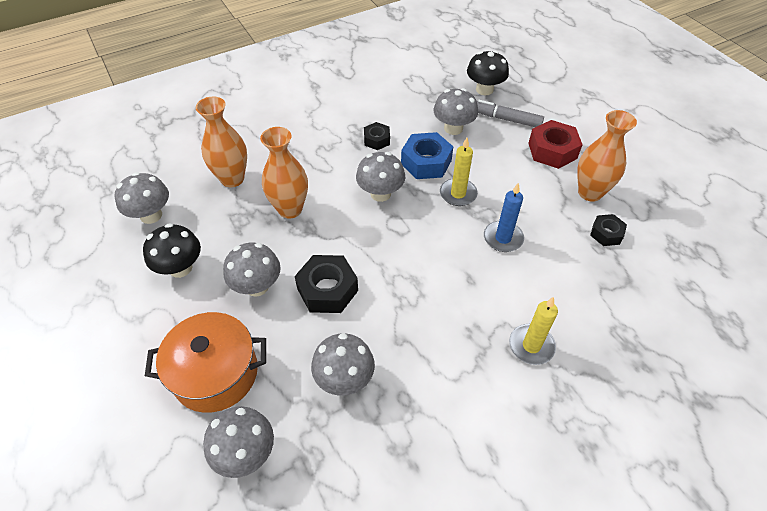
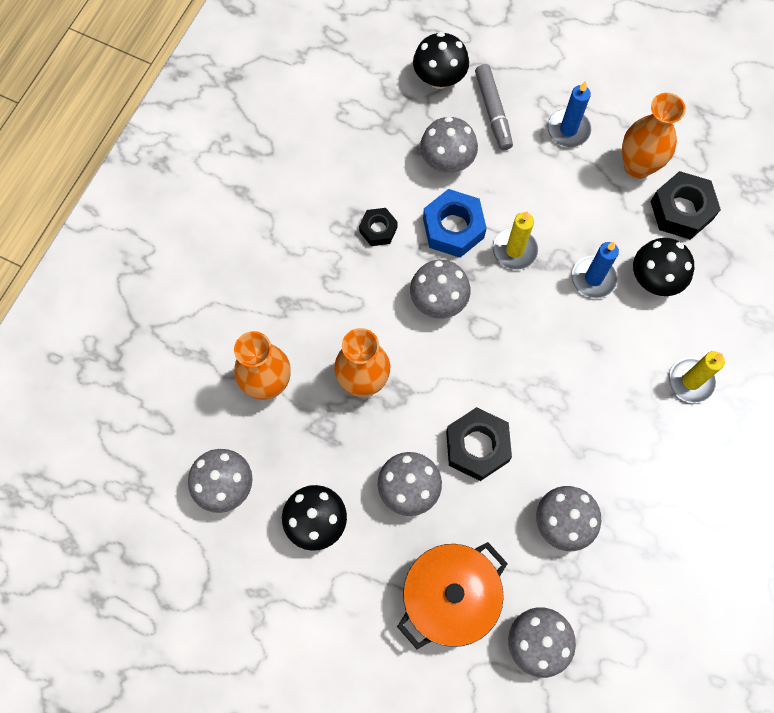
camera: 35 degrees left, 20 degrees up
grey marker [477,100,544,127] -> grey marker turned 90 degrees counterclockwise [475,64,513,150]
red nut [528,120,583,169] -> blue candle [547,81,591,147]
black nut [590,214,627,246] -> black nut [650,171,721,240], size x1.69
none -> black mushroom [633,238,694,296]

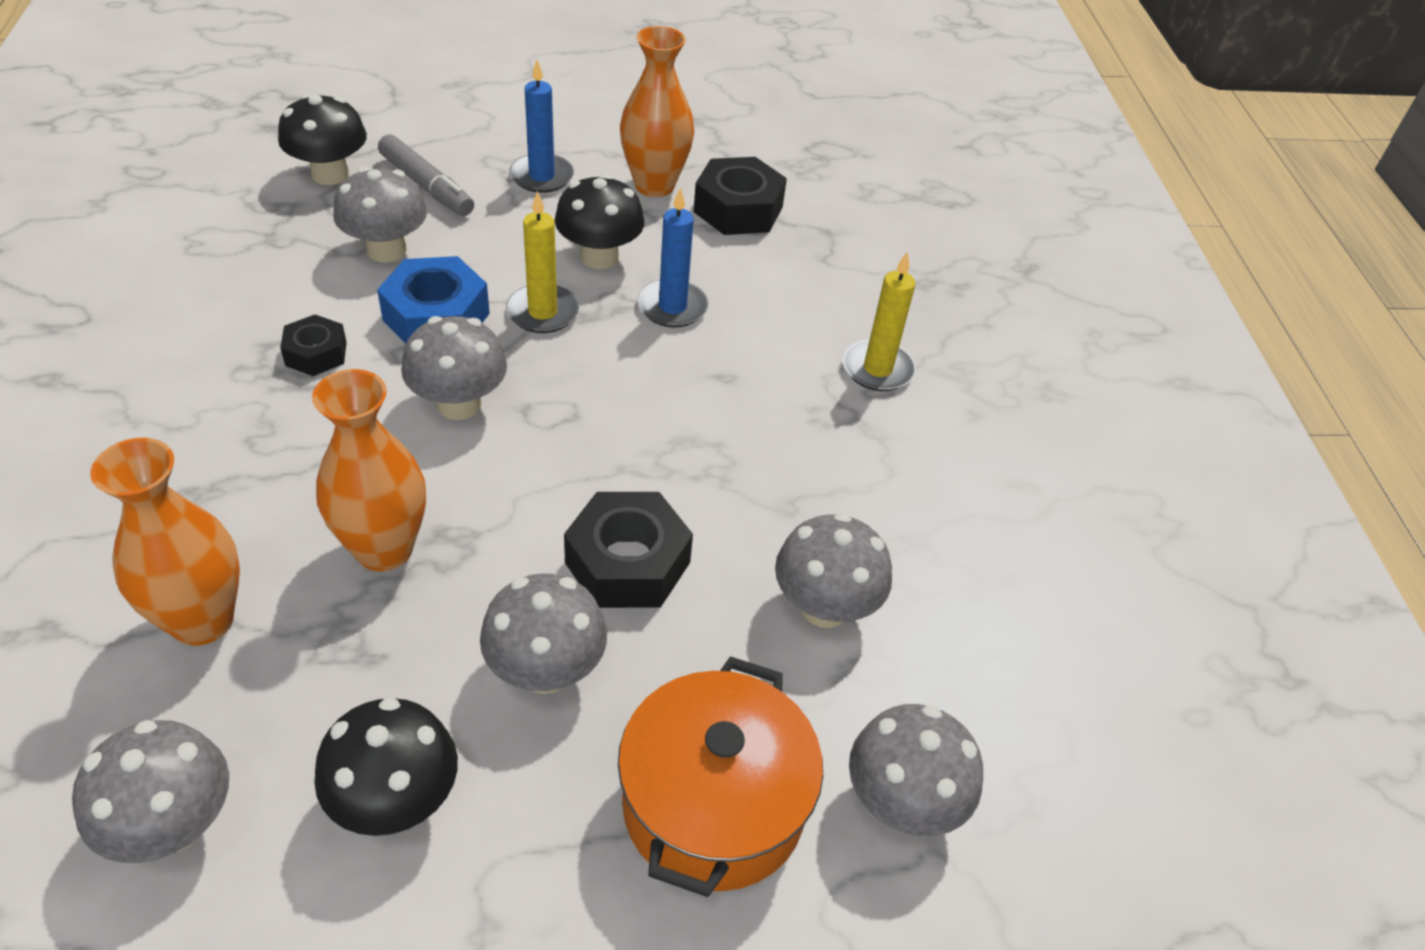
camera: 35 degrees left, 25 degrees down
black mushroom [633,238,694,296] -> black mushroom moved to [555,174,644,269]

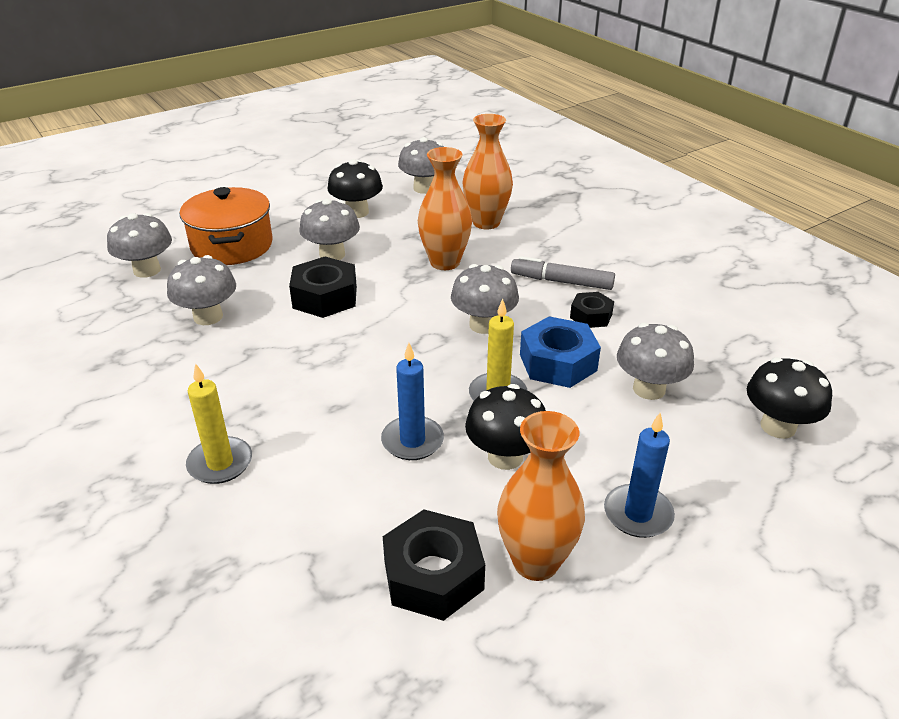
camera: 155 degrees right, 10 degrees down
grey marker [378,134,474,216] -> grey marker moved to [511,256,615,290]

